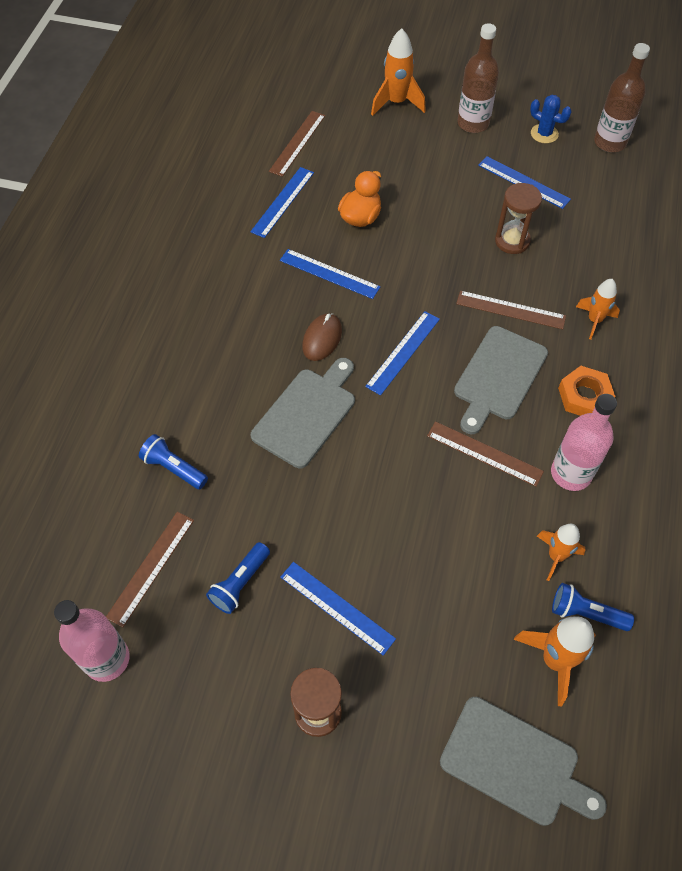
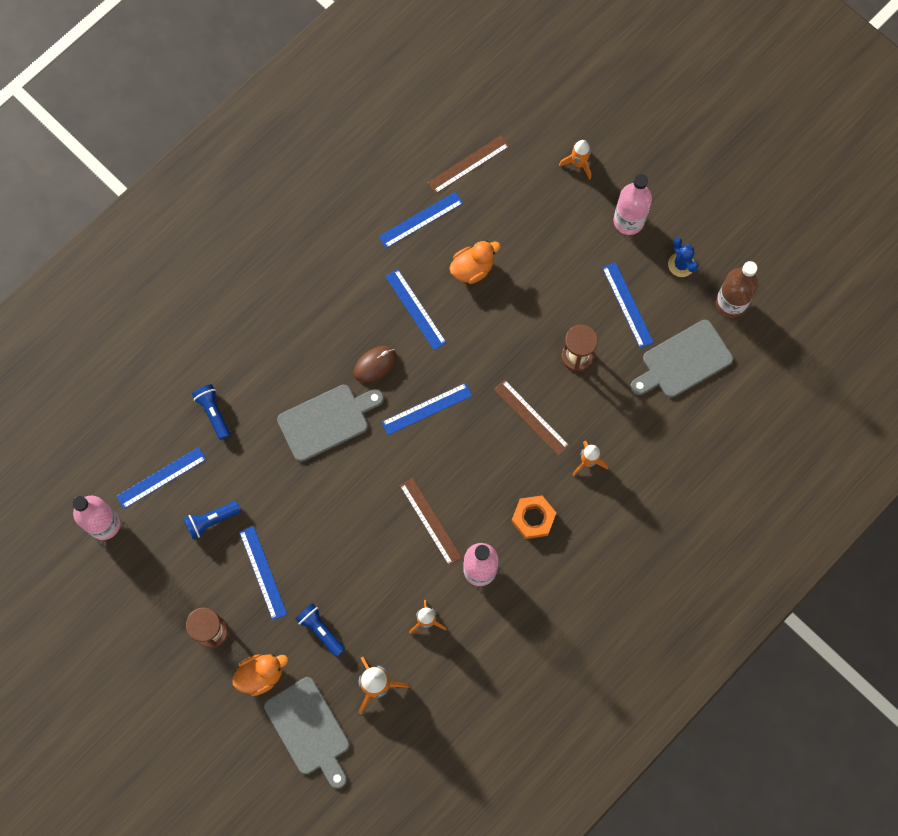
camera: 30 degrees right, 15 degrees up
brown ruler [106,512,194,627] -> blue ruler [116,447,206,509]
orange rocket [371,28,426,116] -> orange rocket [559,140,591,180], size x0.66
grey cutting board [454,326,548,434] -> grey cutting board moved to [630,320,733,398]
brown bottle [457,23,499,133] -> pink bottle [614,174,652,235]
blue flashlight [552,583,634,631] -> blue flashlight moved to [295,603,345,657]
none -> orange duck [232,654,288,696]

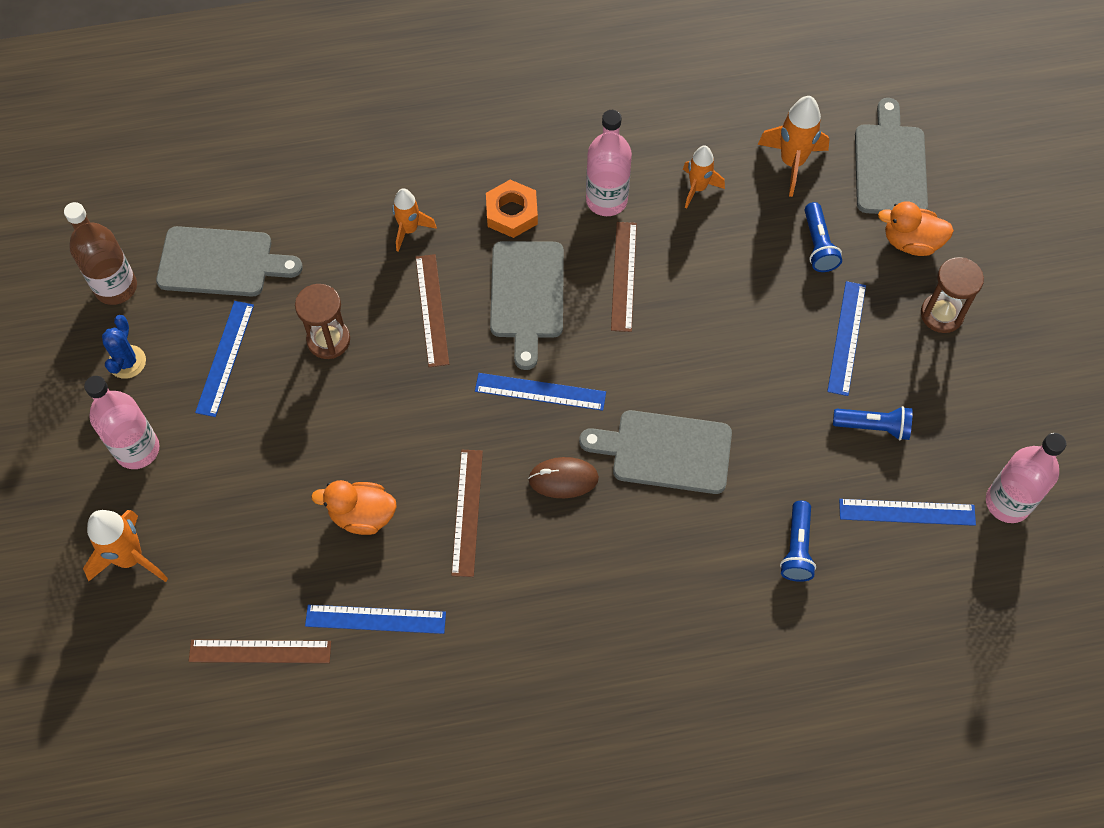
camera: 145 degrees left, 10 degrees down
blue ruler [385,269,447,350] -> brown ruler [451,450,483,577]
orange rocket [559,140,591,180] -> orange rocket [83,510,168,582], size x1.51
none -> grey cutting board [490,241,564,370]

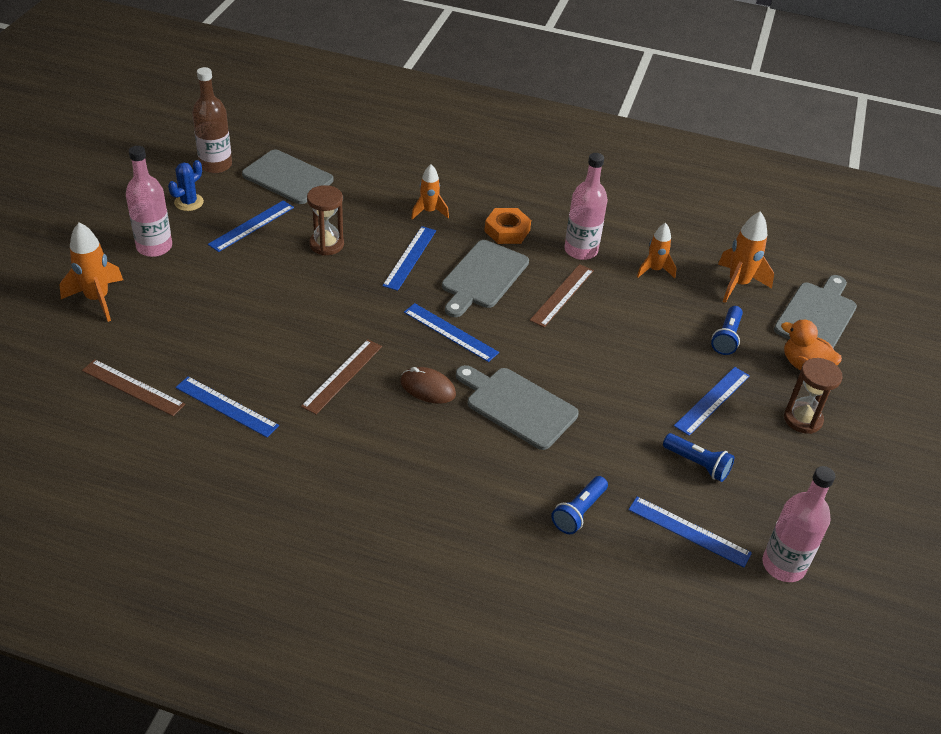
camera: 25 degrees right, 20 degrees down
orange duck [311,480,397,535] -> none
brown ruler [415,254,449,367] -> blue ruler [382,226,436,291]

